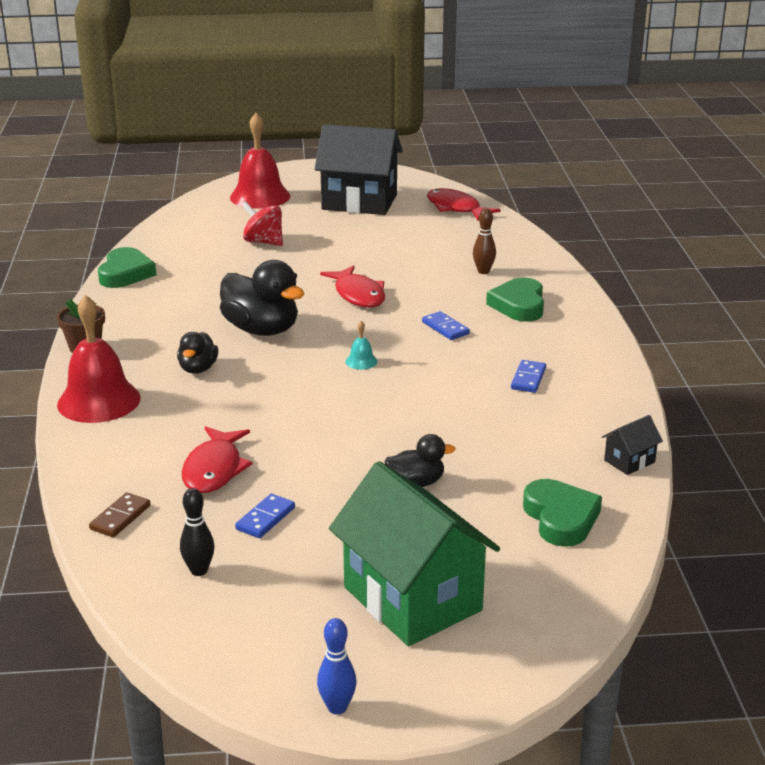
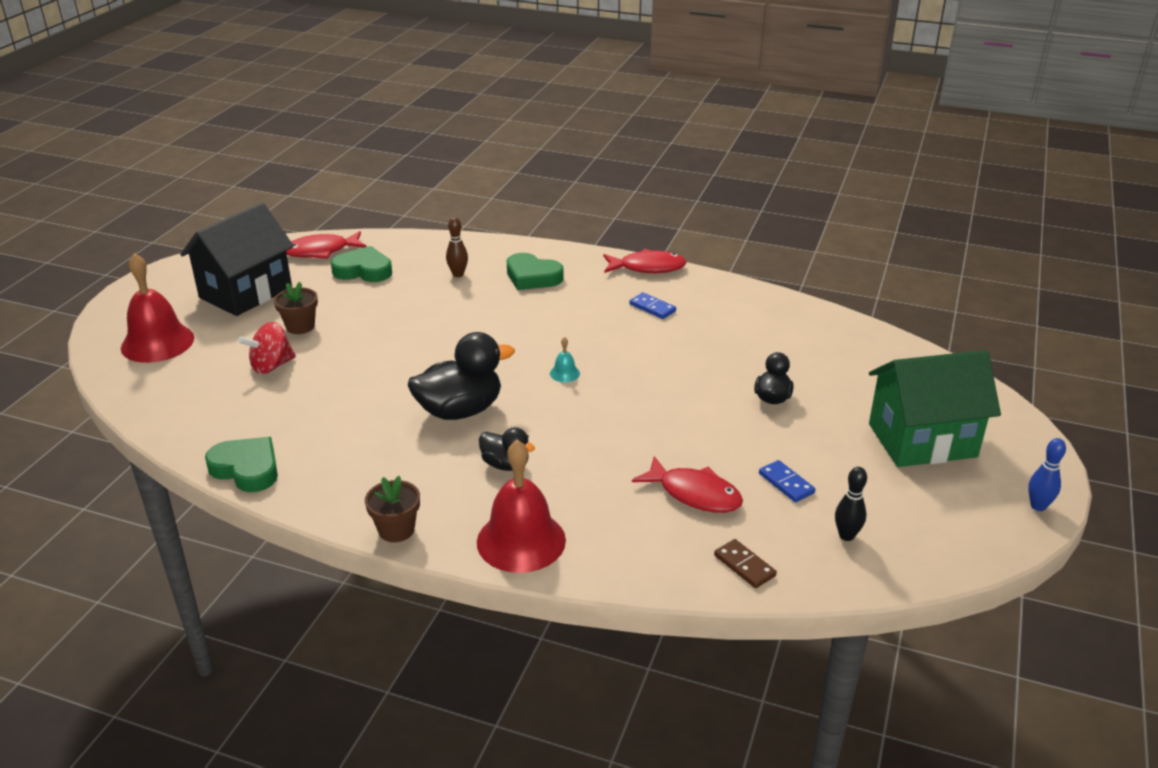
camera: 65 degrees left, 5 degrees up
red fish [320,265,385,308] -> red fish moved to [603,249,687,273]
blue domino [422,311,470,340] -> none
green heart [523,479,602,547] -> green heart moved to [331,246,392,282]
black house [602,415,663,475] -> none
none -> brown flower pot [274,282,318,334]

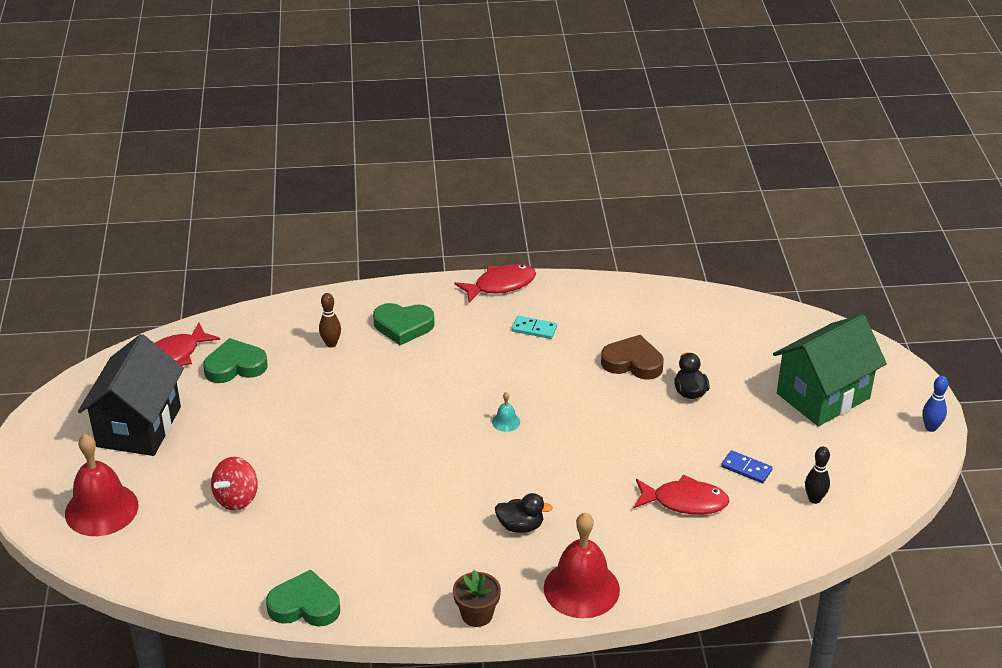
camera: 25 degrees left, 5 degrees up
brown flower pot [274,282,318,334] -> none
black duck [408,332,515,420] -> none
blue domino [629,292,676,319] -> turquoise domino [512,316,557,339]
brown domino [714,539,777,588] -> none
none -> brown heart [601,335,664,380]

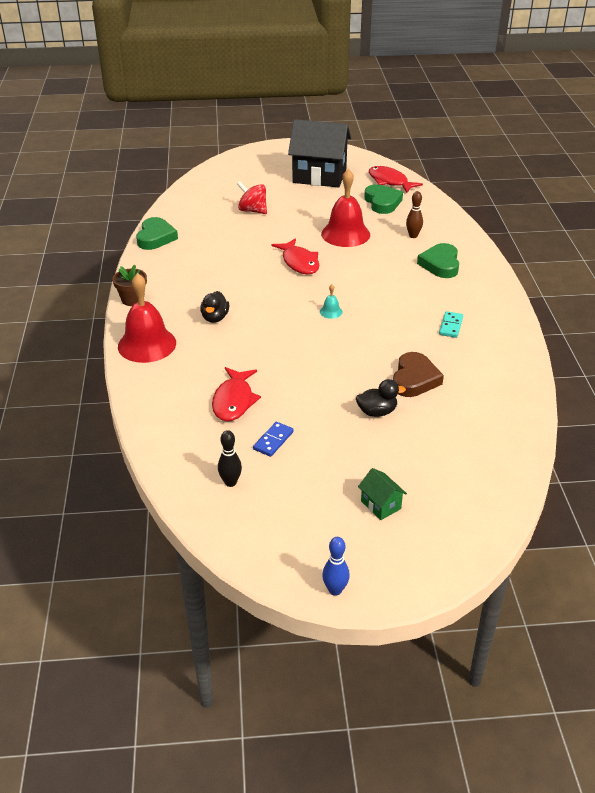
camera: 90 degrees right, 0 degrees up
red bell [65,434,138,536] -> red bell moved to [321,169,370,247]
red fish [455,264,536,303] -> red fish moved to [271,238,319,274]
green house [773,314,887,427] -> green house [358,468,407,520], size x0.41

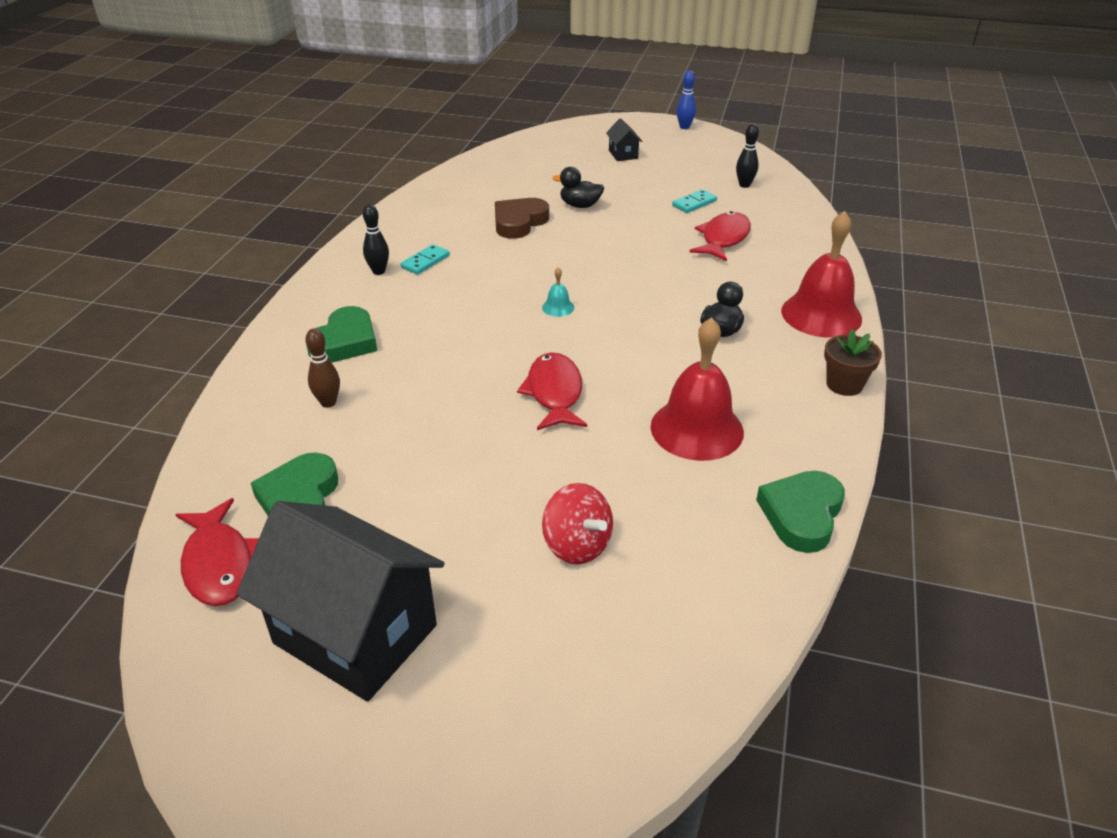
camera: 160 degrees left, 0 degrees up
blue domino [253,422,294,457] -> turquoise domino [672,189,717,213]
red bell [321,169,370,247] -> red bell moved to [650,317,744,461]
green house [358,468,407,520] -> black house [606,118,643,161]
none -> black bowling pin [363,204,389,275]

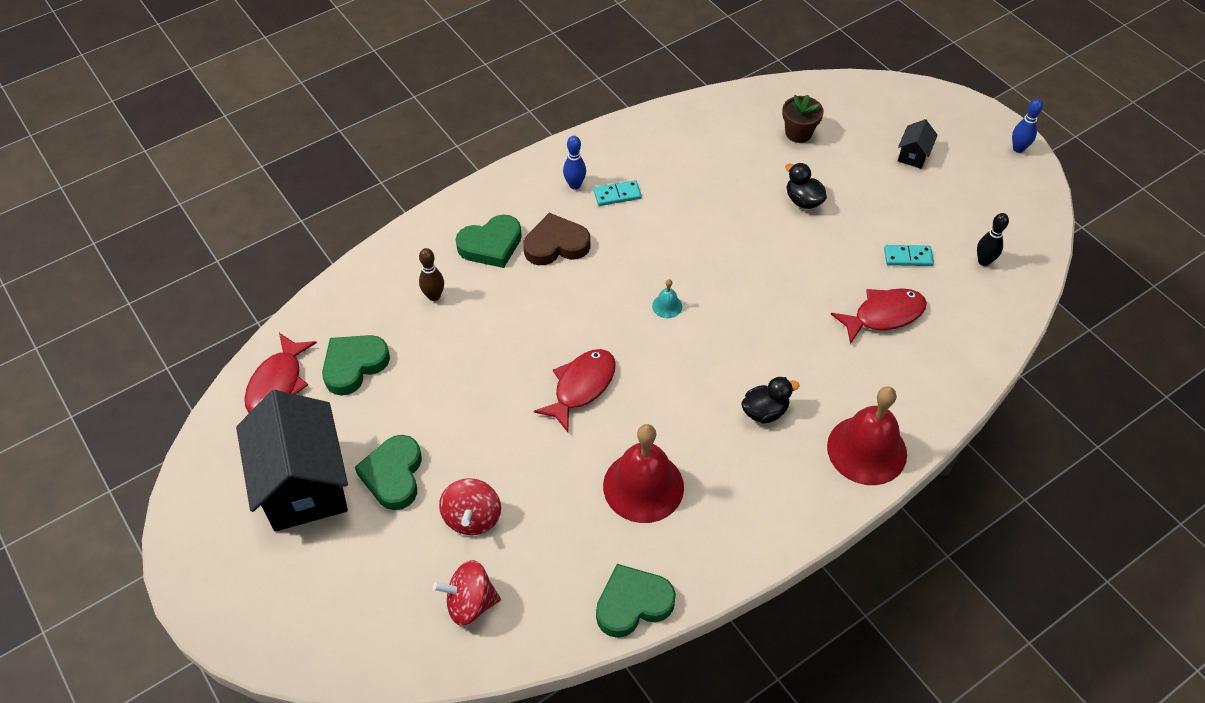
camera: 40 degrees right, 15 degrees up
black bowling pin [363,204,389,275] -> blue bowling pin [563,136,586,190]
brown heart [495,198,549,239] -> brown heart moved to [524,213,590,265]
brown flower pot [824,329,882,396] -> brown flower pot moved to [782,95,824,143]
none -> green heart [355,435,422,510]
none -> red spinning top [433,560,501,625]

